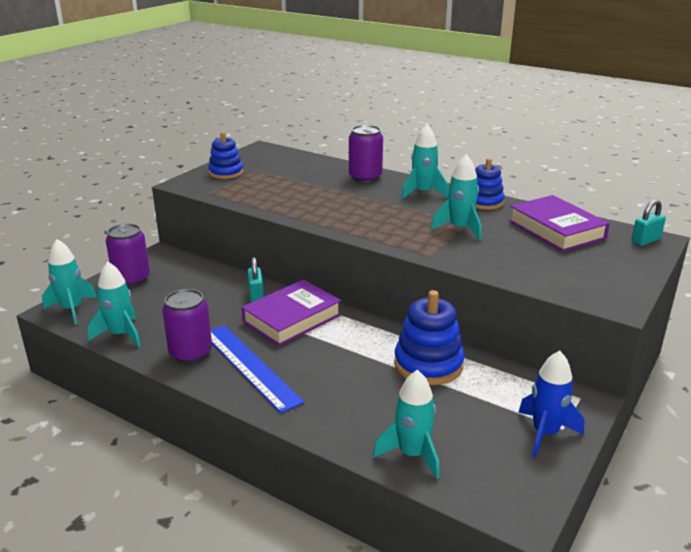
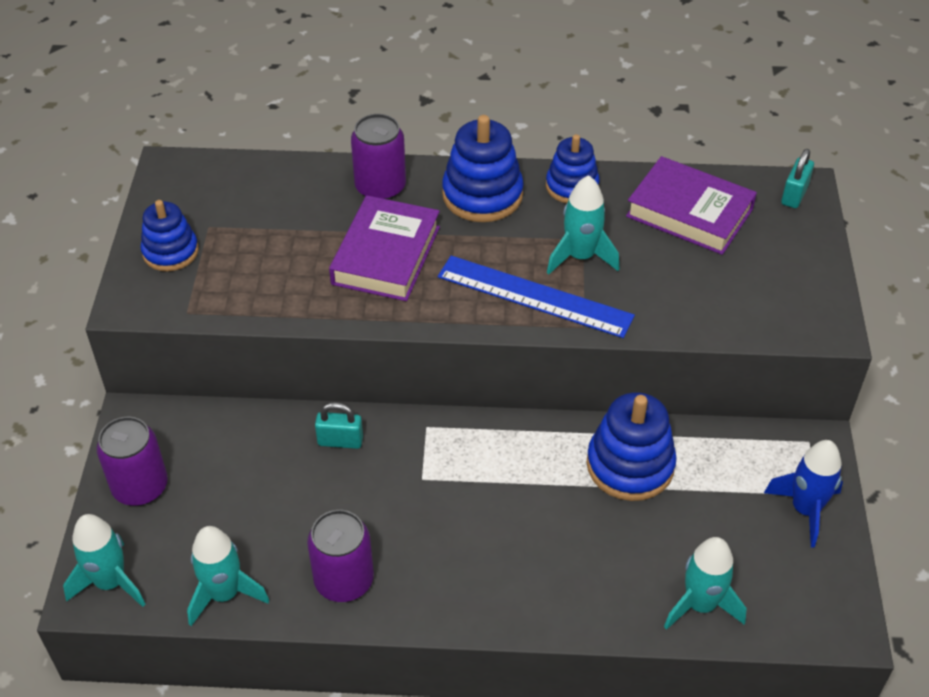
camera: 30 degrees left, 20 degrees up
blue ruler [211,325,304,413] -> blue ruler moved to [438,256,635,338]
purple book [241,279,341,346] -> purple book moved to [329,195,440,301]
turquoise padlock [248,257,264,302] -> turquoise padlock turned 45 degrees counterclockwise [315,402,363,449]
turquoise rocket [401,124,449,199] -> blue stacking toy [442,115,524,222]

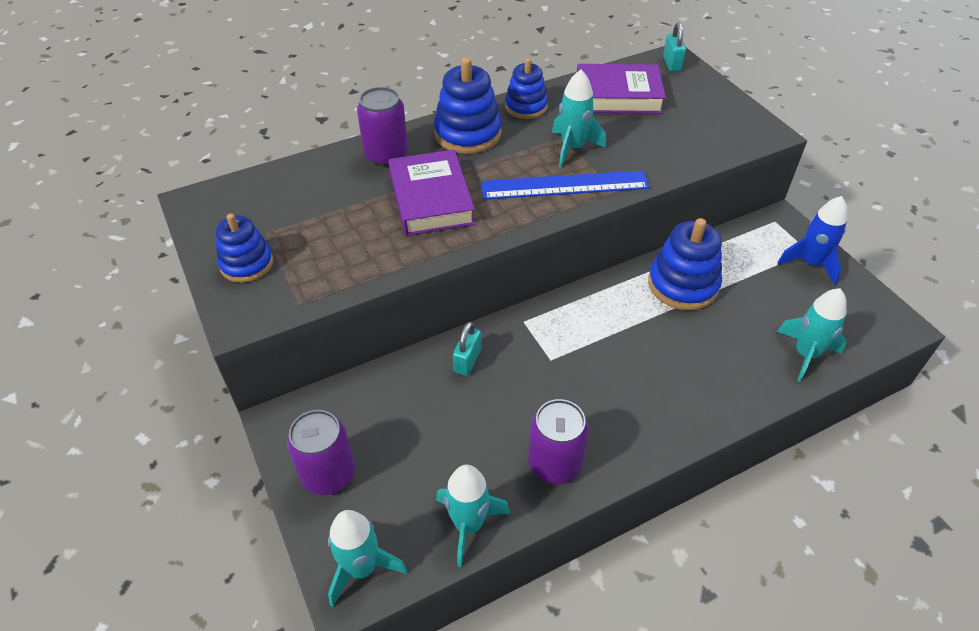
camera: 30 degrees left, 0 degrees up
turquoise padlock [315,402,363,449] -> turquoise padlock turned 45 degrees counterclockwise [453,322,482,376]

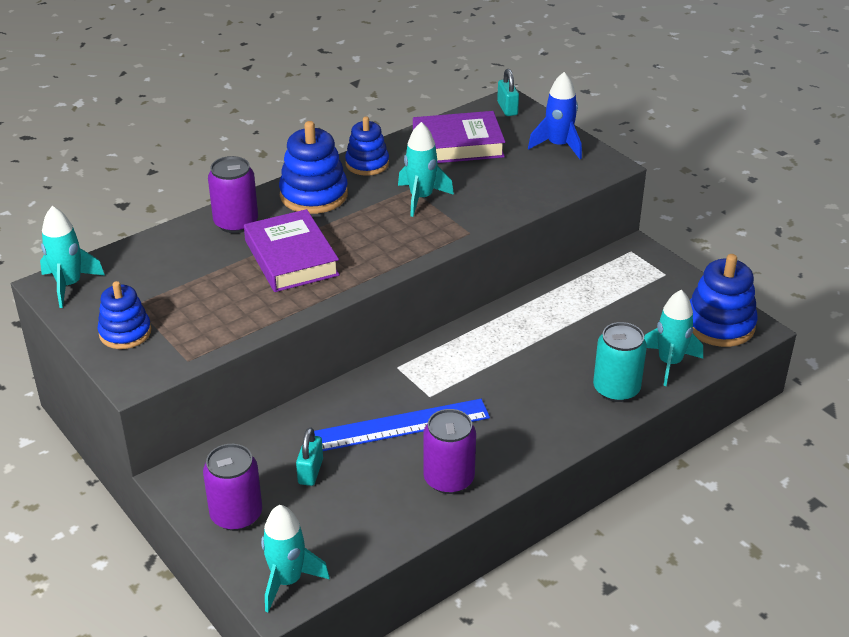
camera: 10 degrees left, 10 degrees down
turquoise rocket [436,465,510,567] -> turquoise rocket moved to [40,206,105,308]
turquoise padlock [453,322,482,376] -> turquoise padlock moved to [296,427,323,486]
blue ruler [481,170,650,200] -> blue ruler moved to [314,399,490,451]
blue stacking toy [648,218,722,310] -> blue stacking toy moved to [690,254,758,347]
blue rocket [777,196,847,285] -> blue rocket moved to [528,72,582,159]
none -> turquoise can [593,322,647,402]

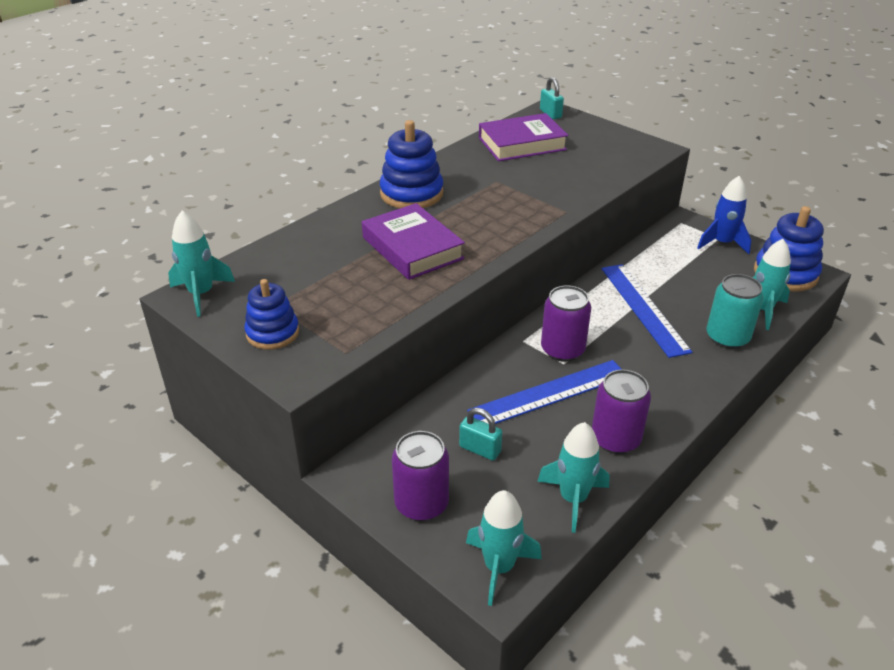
camera: 10 degrees left, 0 degrees up
purple can [208,156,258,233] -> purple can moved to [541,285,591,362]
turquoise padlock [296,427,323,486] -> turquoise padlock turned 60 degrees counterclockwise [459,408,502,460]
blue stacking toy [345,116,389,176] -> none
turquoise rocket [398,122,454,217] -> turquoise rocket moved to [537,422,609,533]
blue rocket [528,72,582,159] -> blue rocket moved to [697,176,751,254]
none -> blue ruler [602,264,692,358]

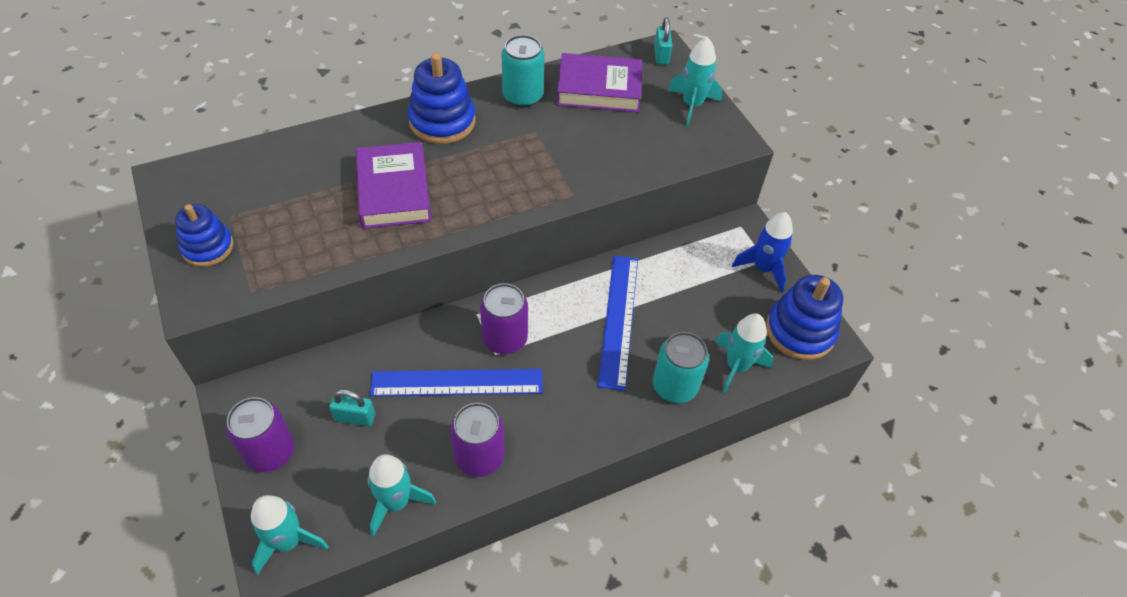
camera: 20 degrees right, 15 degrees up
turquoise rocket [168,211,235,317] -> turquoise rocket moved to [668,37,723,126]
turquoise padlock [459,408,502,460] -> turquoise padlock turned 45 degrees counterclockwise [329,390,375,426]
none -> turquoise can [502,35,545,107]

